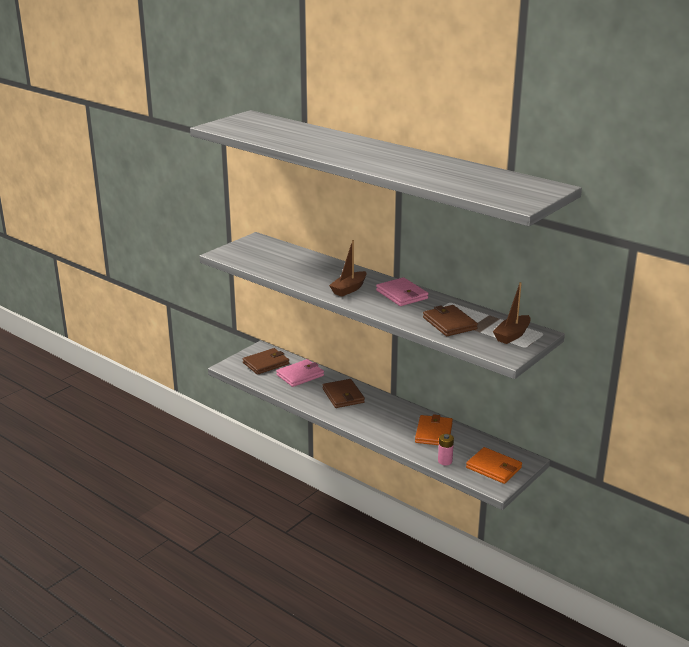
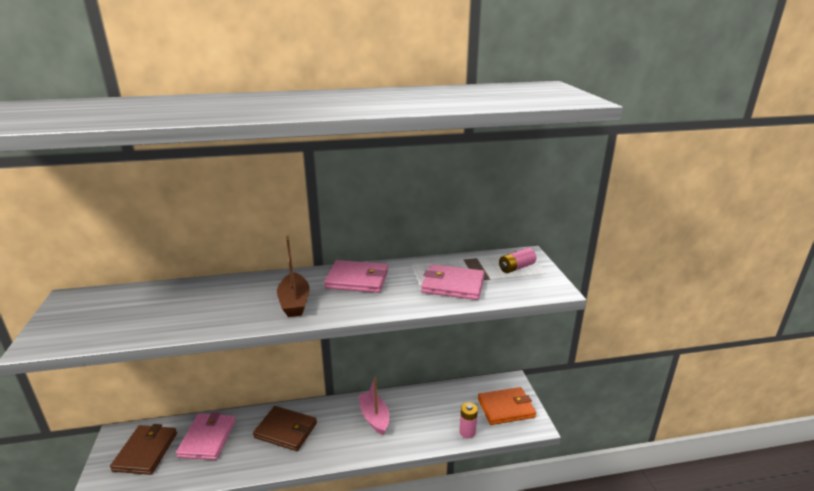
camera: 50 degrees left, 0 degrees up
orange wallet [415,414,453,445] -> none
brown wallet [423,305,478,336] -> pink wallet [421,264,485,300]
brown boat [493,282,531,344] -> pink battery [499,248,536,273]
none -> pink boat [358,377,389,435]

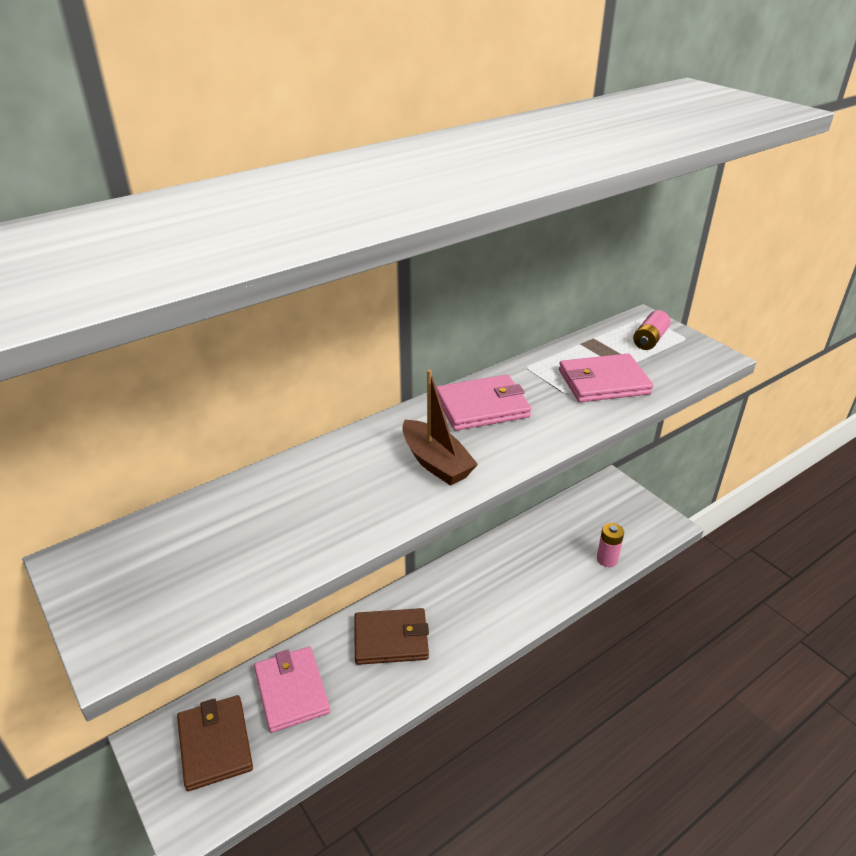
camera: 25 degrees left, 10 degrees up
pink boat [358,377,389,435] -> none
orange wallet [478,387,536,425] -> none

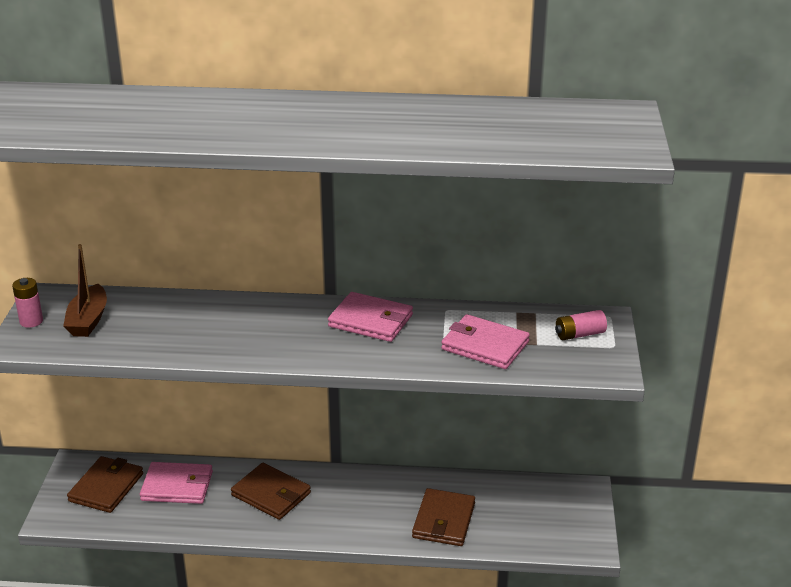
camera: 40 degrees right, 5 degrees down
pink wallet [254,647,330,733] -> pink wallet turned 75 degrees clockwise [140,462,213,504]
brown boat [402,369,478,486] -> brown boat moved to [63,244,107,337]
pink battery [597,523,624,567] -> pink battery moved to [12,278,43,328]
none -> brown wallet [412,488,475,546]

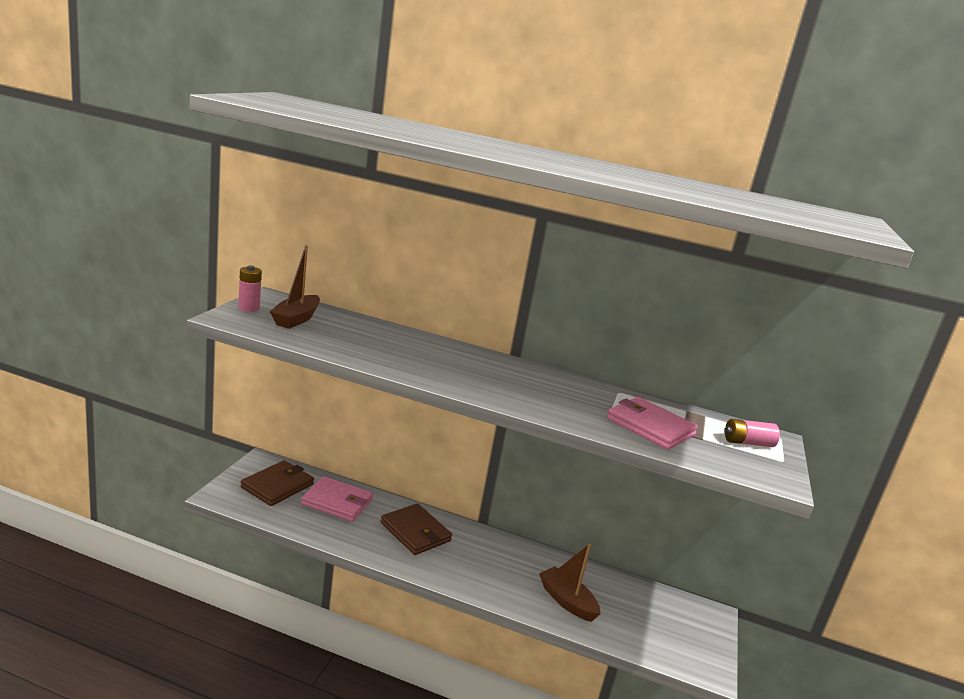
camera: 10 degrees right, 10 degrees down
pink wallet [328,292,413,342] -> none
brown wallet [412,488,475,546] -> brown boat [539,544,601,622]

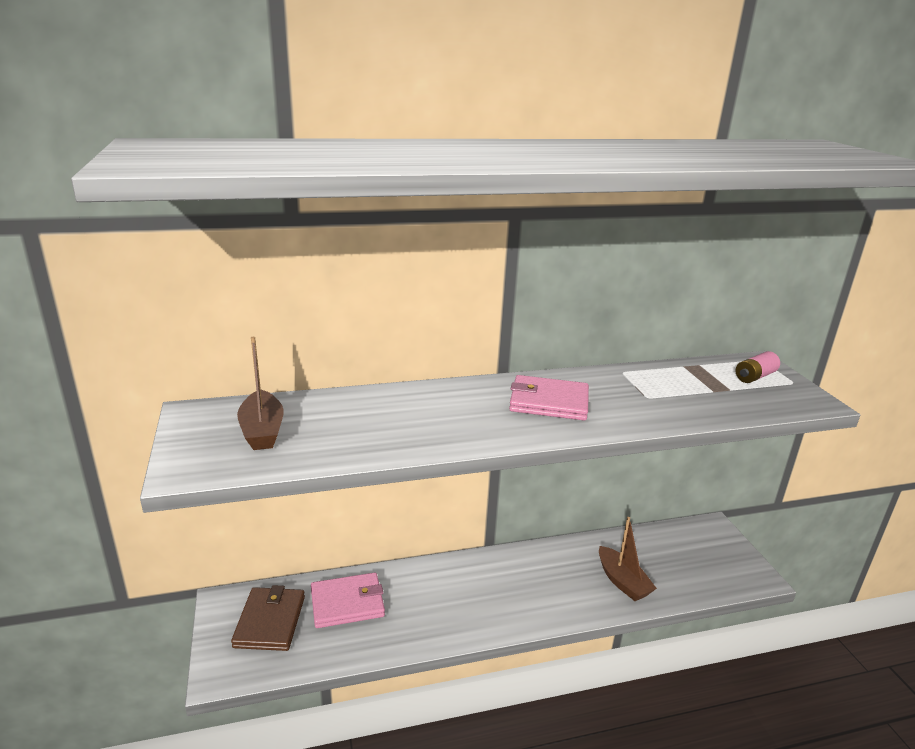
camera: 30 degrees left, 5 degrees up
pink battery [238,266,262,312] -> none
brown wallet [380,503,452,555] -> none
brown boat [539,544,601,622] -> brown boat turned 135 degrees counterclockwise [599,517,657,601]
pink wallet [607,397,698,450] -> pink wallet moved to [509,375,589,421]

